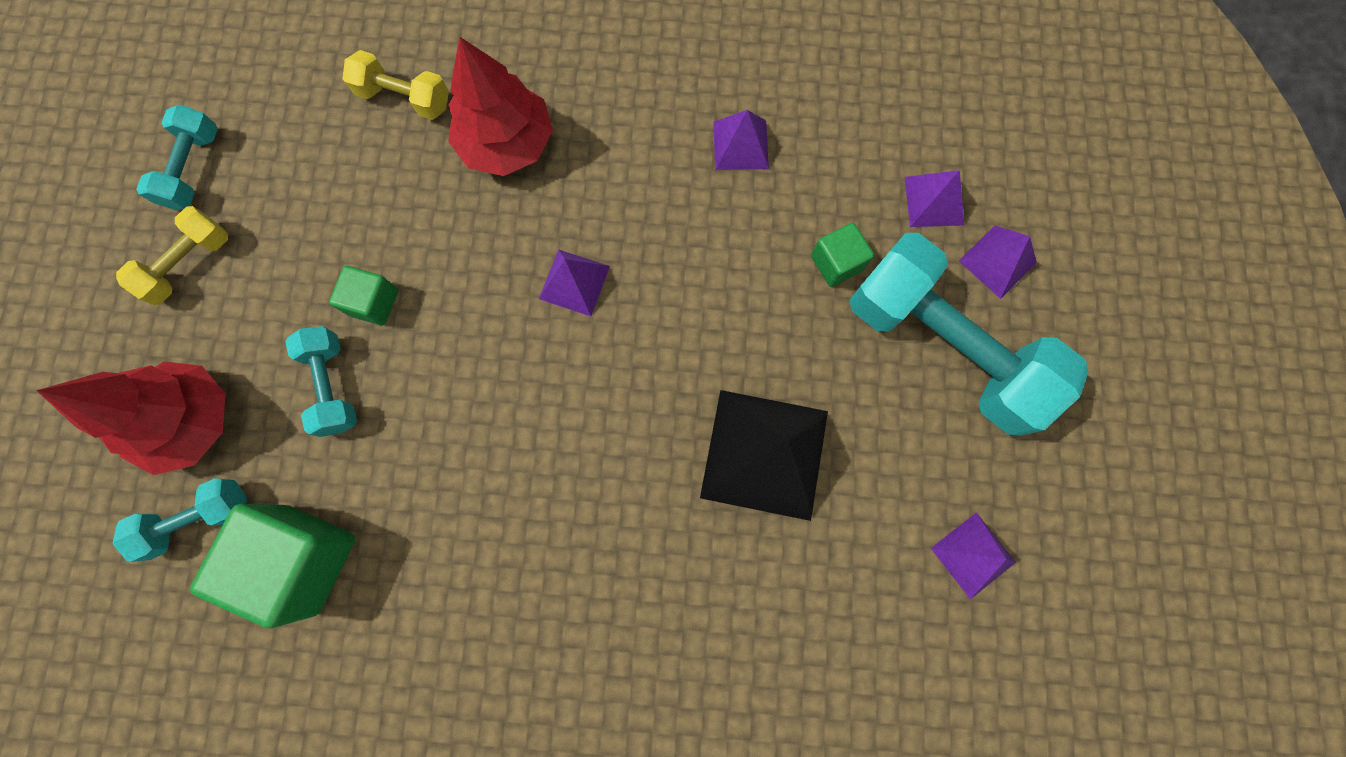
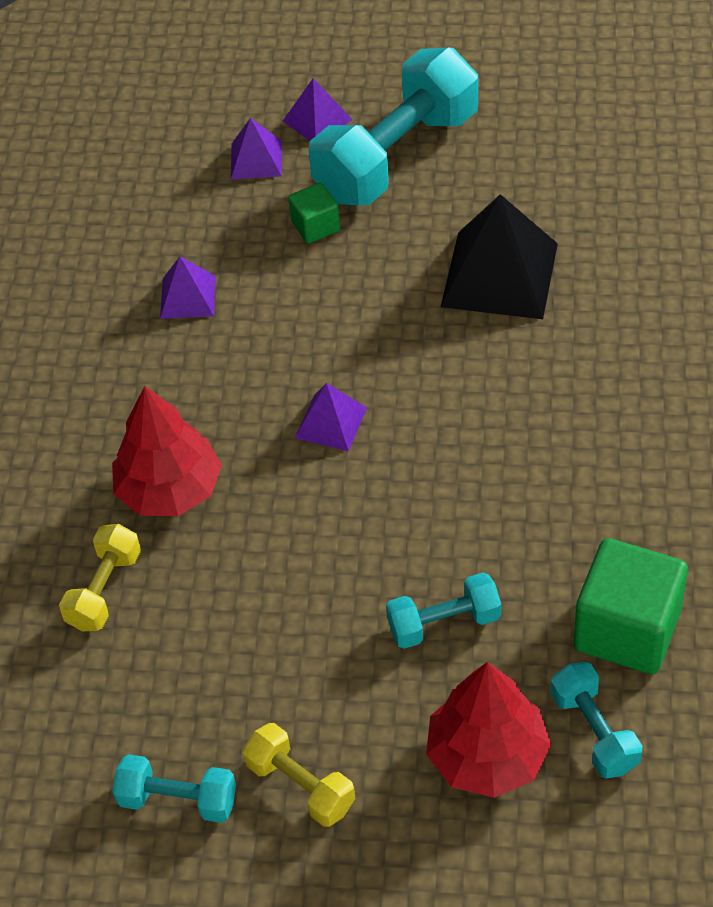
camera: 85 degrees left, 25 degrees down
green cube [329,266,398,325] -> none
purple pyramid [931,513,1016,599] -> none

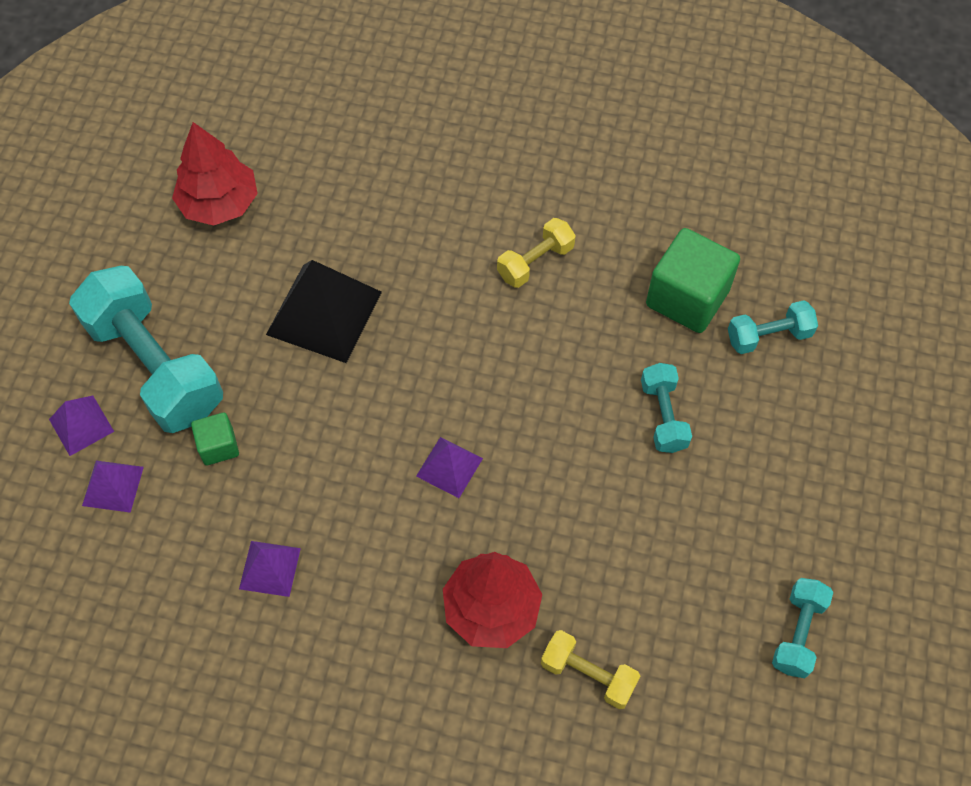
camera: 85 degrees left, 10 degrees up
yellow dumbbell [242,723,356,827] -> yellow dumbbell moved to [497,218,576,288]
red tree [426,662,551,798] -> red tree moved to [172,122,258,226]

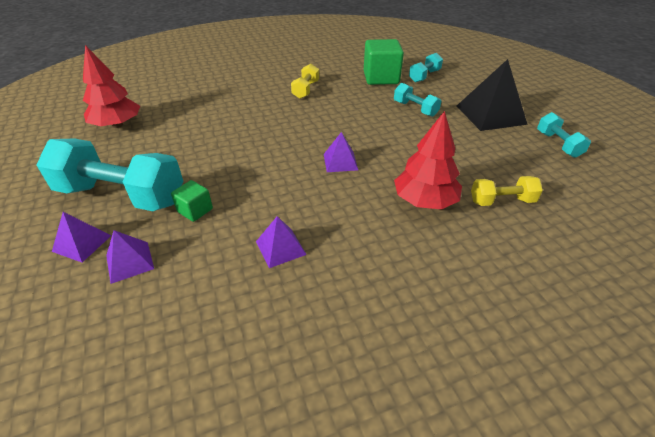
camera: 35 degrees left, 20 degrees down
black pyramid [266,260,382,363] -> black pyramid moved to [457,59,528,131]

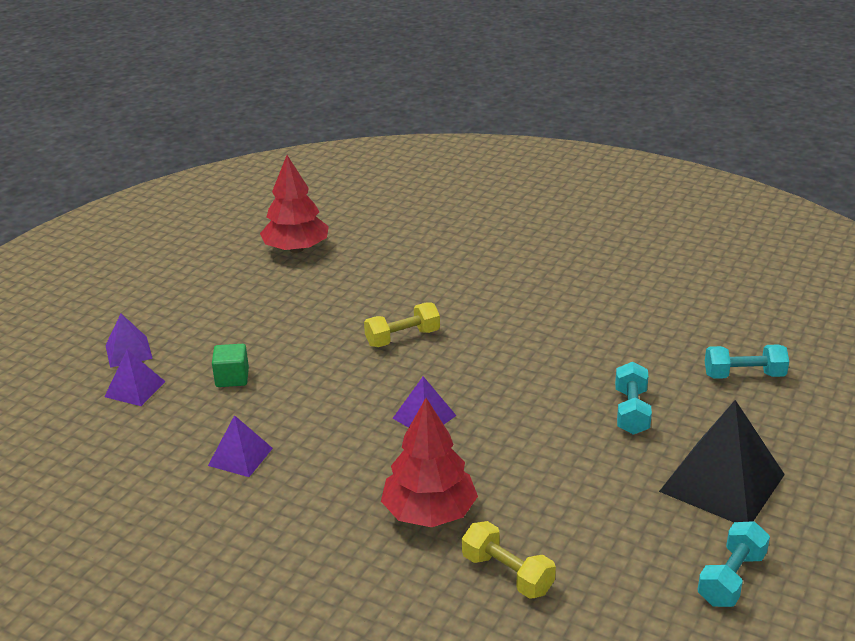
camera: 50 degrees right, 10 degrees down
turquoise dumbbell [36,138,183,211] -> none
yellow dumbbell [291,64,319,99] -> yellow dumbbell moved to [364,302,440,347]
green cube [364,39,404,85] -> none

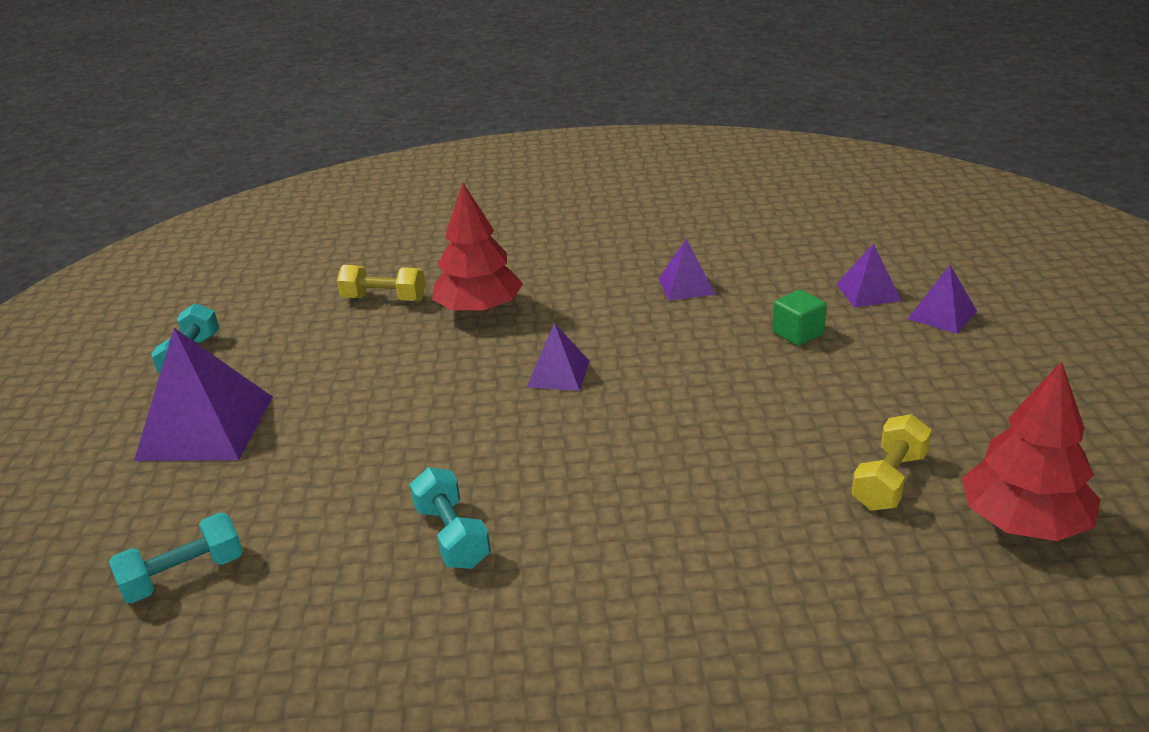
camera: 150 degrees right, 0 degrees up
yellow dumbbell [364,302,440,347] -> yellow dumbbell moved to [852,414,932,510]
turquoise dumbbell [615,362,652,435] -> turquoise dumbbell moved to [410,467,491,569]
black pyramid [659,400,785,522] -> purple pyramid [134,328,273,461]

